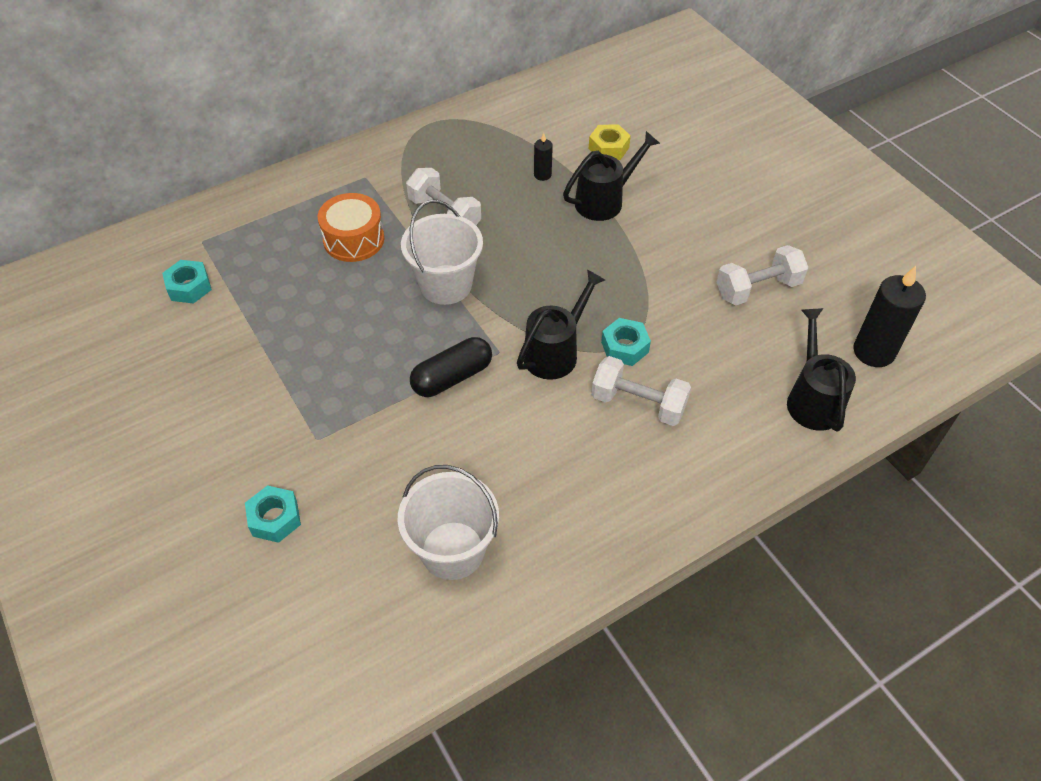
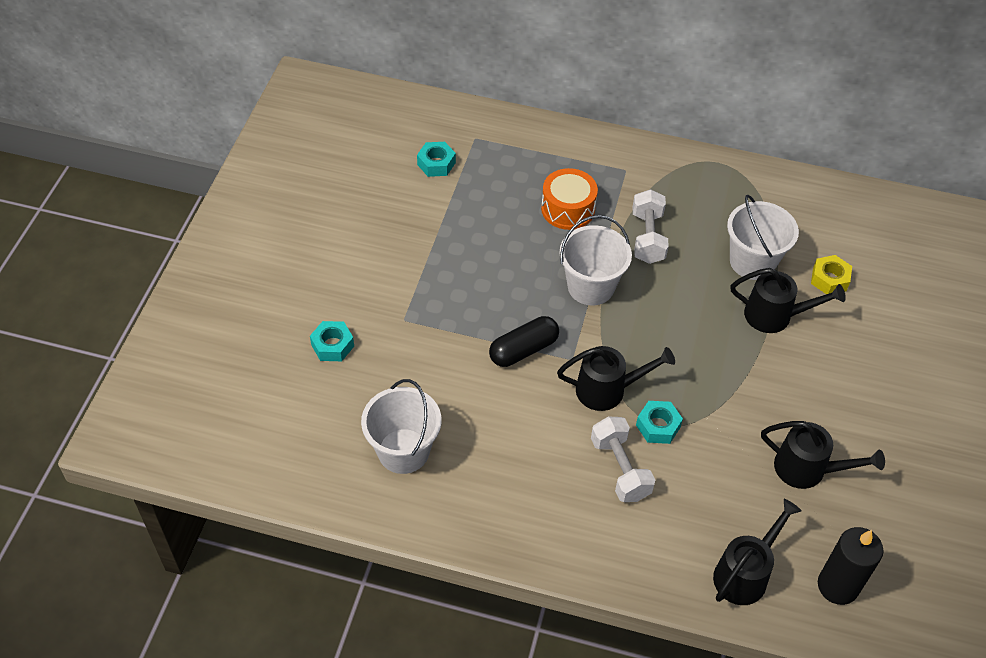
camera: 45 degrees right, 0 degrees up
black capsule [410,337,492,397] -> black capsule turned 45 degrees counterclockwise [489,316,559,367]
black candle [534,133,553,181] -> white bucket [727,195,799,280]
white dumbbell [716,245,808,305] -> black watering can [761,421,885,489]

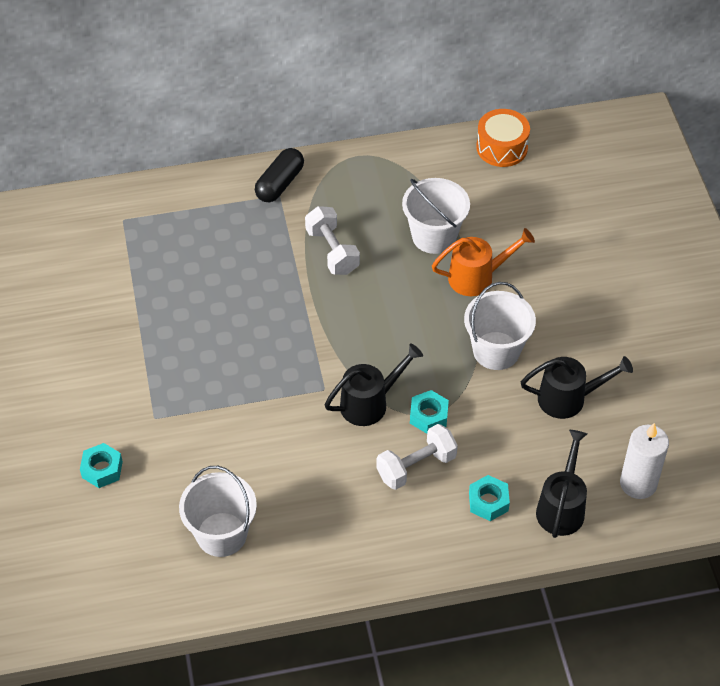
camera: 25 degrees left, 0 degrees up
turquoise nut [417,142,456,177] -> turquoise nut moved to [469,475,510,521]
black capsule [489,316,559,367] -> black capsule moved to [255,148,304,202]
orange drum [541,168,598,230] -> orange drum moved to [476,109,530,167]
white bucket [559,215,632,306] -> white bucket moved to [464,282,536,370]
white dumbbell [591,417,655,502] -> white dumbbell turned 75 degrees counterclockwise [376,424,458,490]
black watering can [731,268,846,333] -> orange watering can [432,228,535,296]
yellow nut [811,255,852,294] -> none
black candle [818,527,884,605] -> white candle [620,423,669,499]

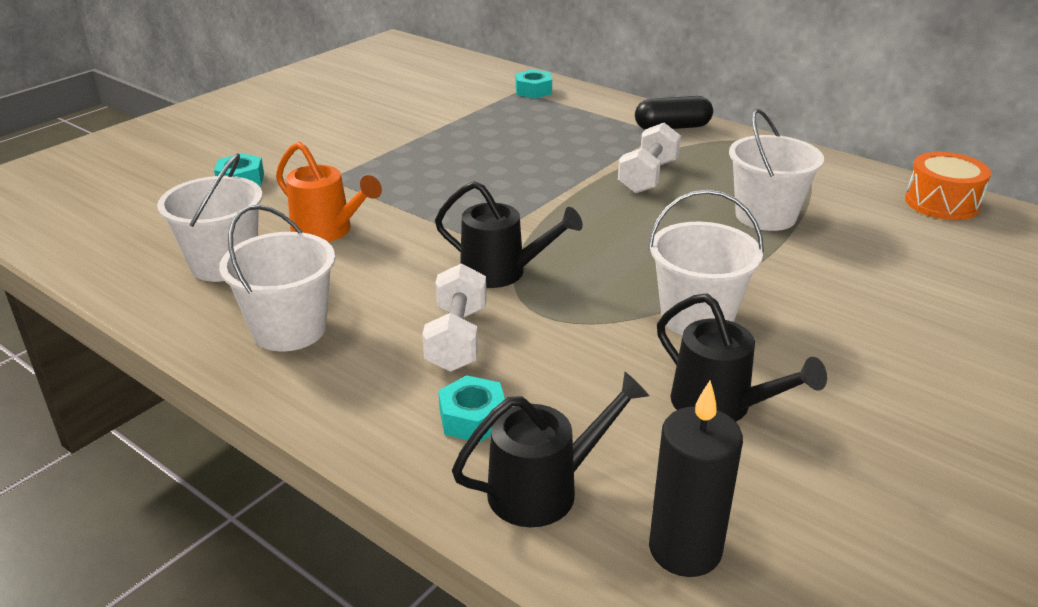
camera: 50 degrees right, 20 degrees down
white dumbbell [376,424,458,490] -> white dumbbell turned 75 degrees clockwise [422,263,487,372]
turquoise nut [410,390,449,434] -> turquoise nut moved to [516,69,552,98]
orange watering can [432,228,535,296] -> orange watering can moved to [276,142,382,242]
white candle [620,423,669,499] -> black candle [649,380,743,577]
none -> white bucket [219,205,335,352]

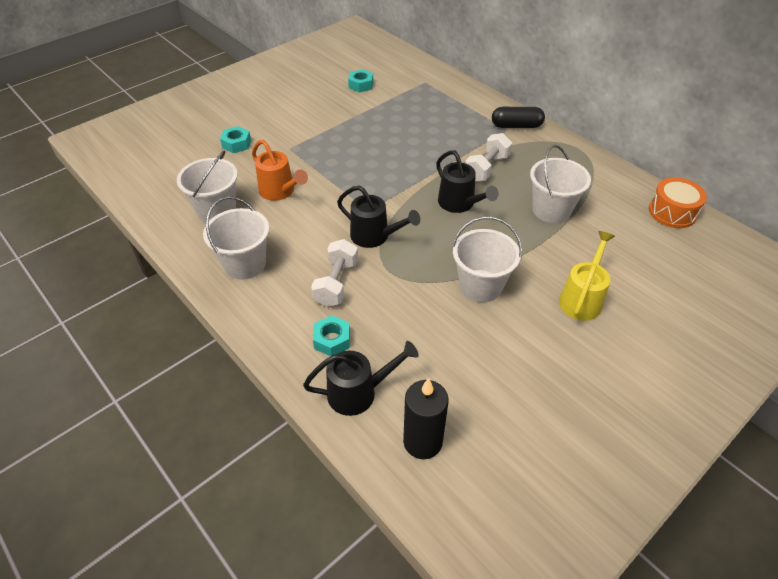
camera: 10 degrees right, 15 degrees up
turquoise nut [516,69,552,98] -> turquoise nut moved to [348,69,373,93]
black watering can [657,293,827,422] -> black watering can moved to [436,150,499,213]
none -> yellow watering can [559,231,615,321]

